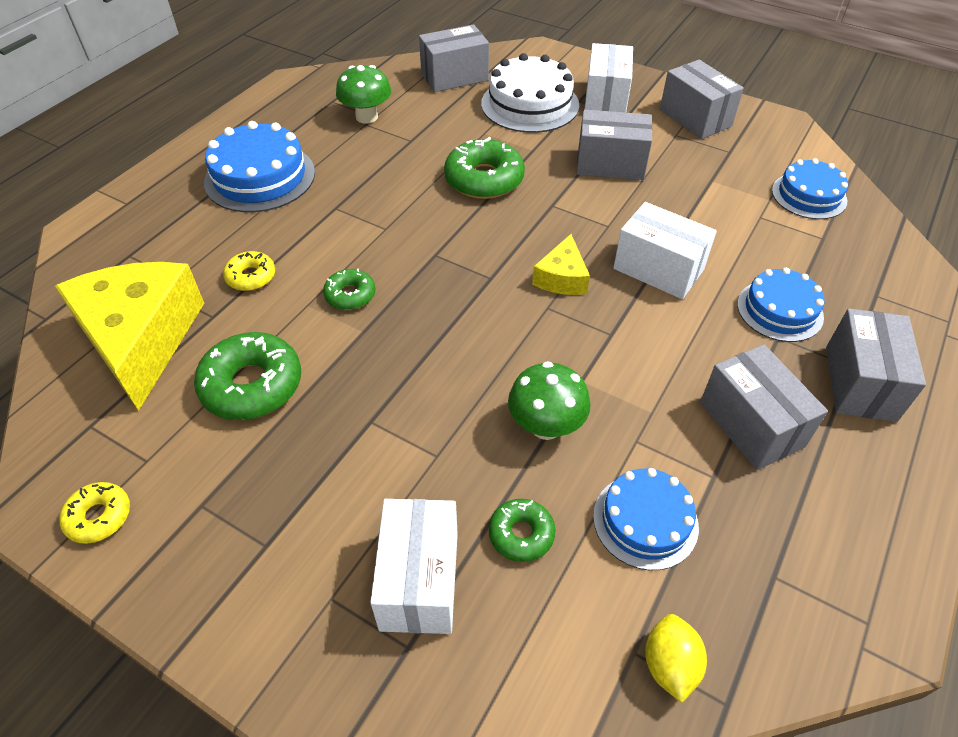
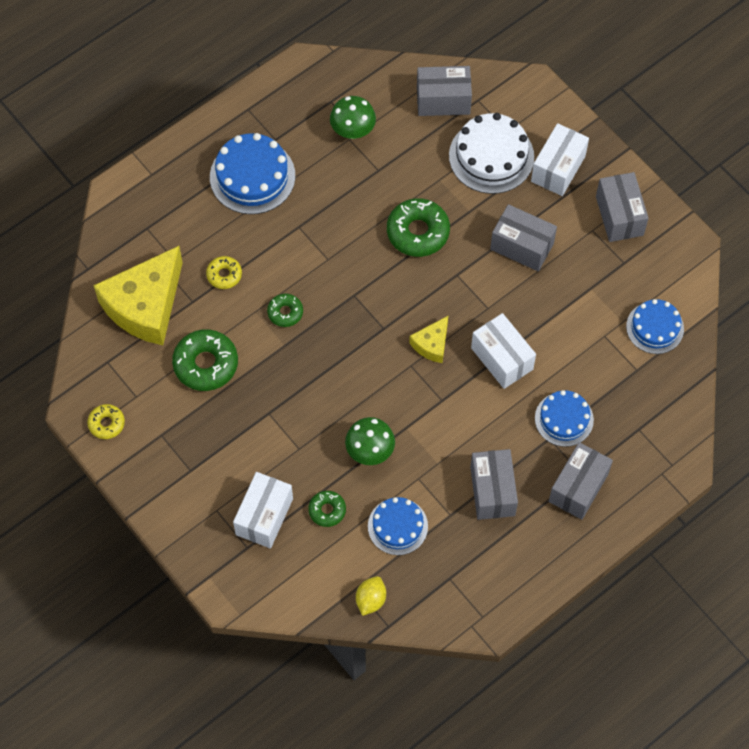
camera: 20 degrees right, 15 degrees up
yellow cheese [55,262,204,411] -> yellow cheese turned 150 degrees counterclockwise [93,246,183,345]

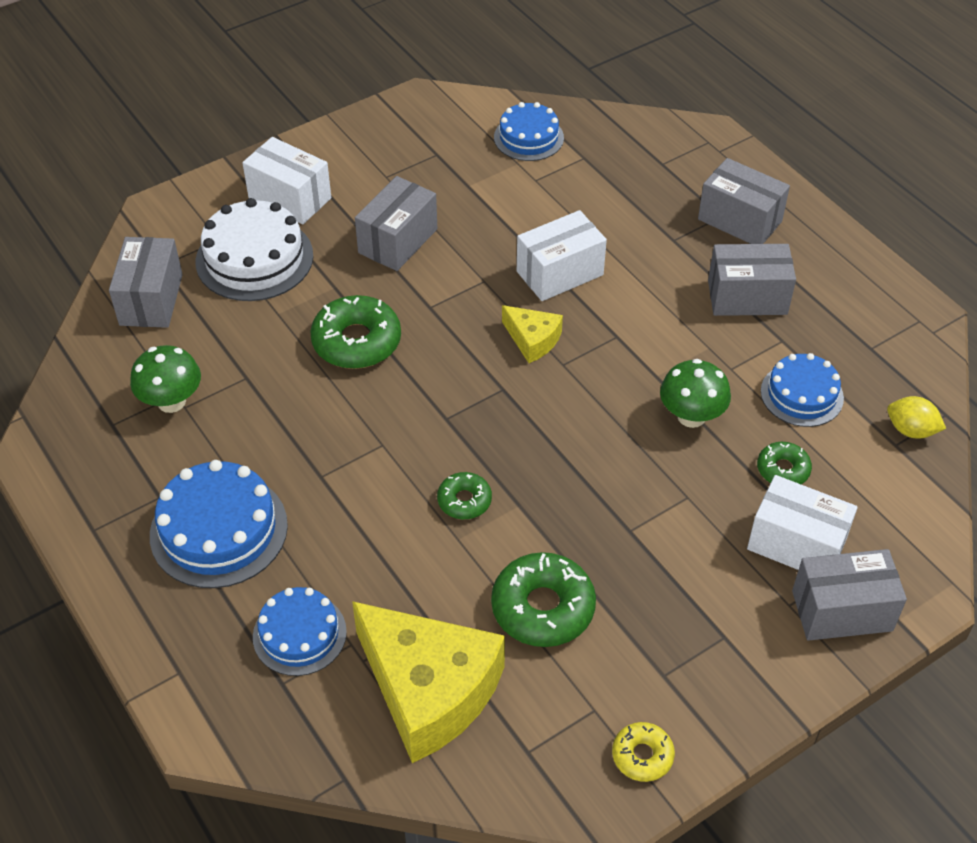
camera: 85 degrees left, 15 degrees down
yellow donut [206,256,242,289] -> none
blue cake [535,390,594,447] -> blue cake moved to [253,587,347,676]
grey box [596,172,649,242] -> grey box moved to [792,549,907,641]

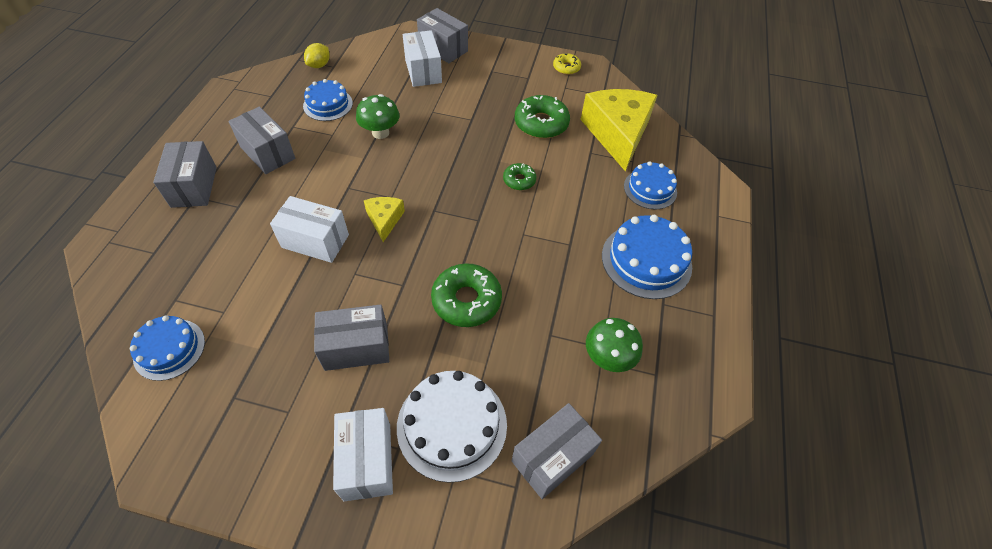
camera: 135 degrees left, 5 degrees up
green donut [757,442,812,484] -> none
yellow lemon [887,396,946,439] -> yellow lemon turned 45 degrees clockwise [304,43,330,68]

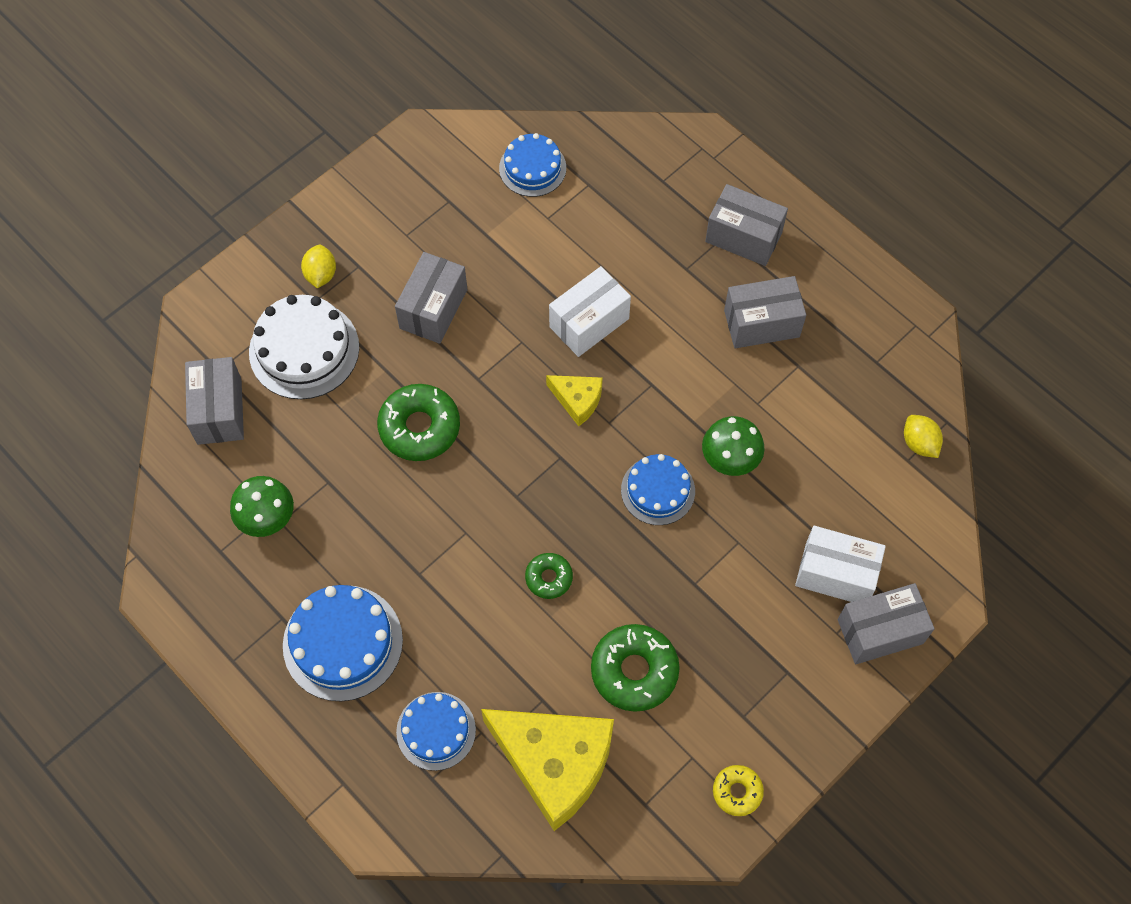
camera: 125 degrees right, 10 degrees up
blue cake [303,79,353,121] -> blue cake moved to [621,454,695,525]
white box [333,408,393,501] -> yellow lemon [301,245,336,288]

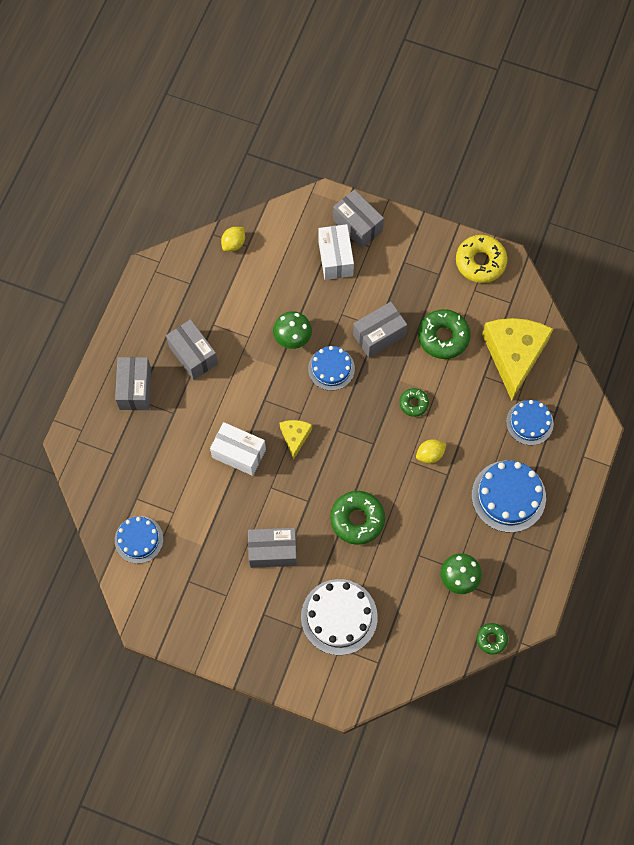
camera: 115 degrees left, 5 degrees up
grey box [185,357,244,445] -> grey box moved to [353,302,407,358]
yellow lemon [301,245,336,288] -> yellow lemon moved to [416,439,447,464]
yellow donut [713,765,764,816] -> yellow donut [456,235,507,283], size x1.80
none -> green donut [477,623,508,655]

